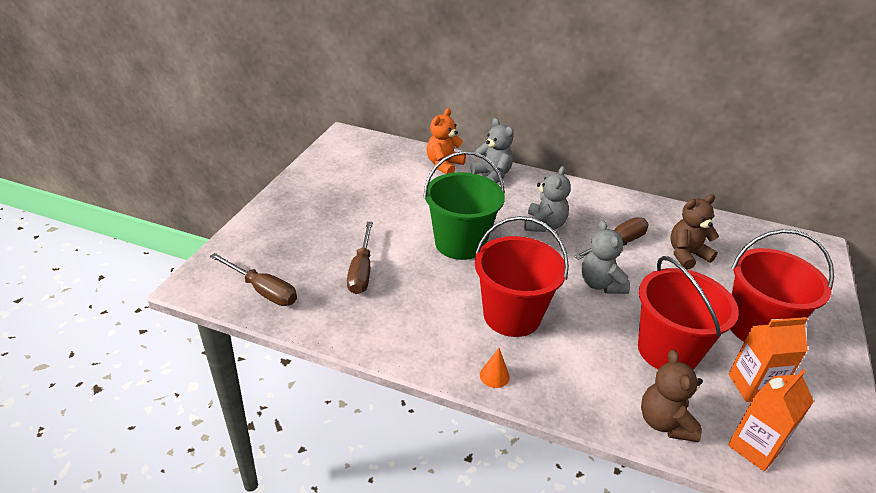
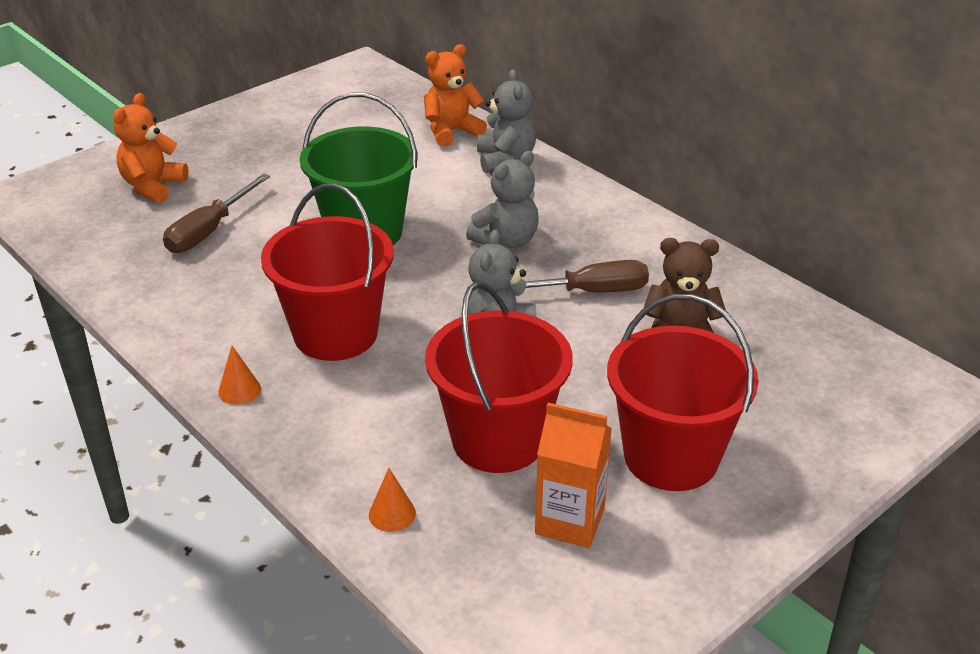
camera: 30 degrees right, 0 degrees up
brown screwdriver [210,253,297,306] -> none
brown teddy bear [641,350,703,442] -> orange cone [369,468,416,532]
orange carton [728,369,814,471] -> none
none -> orange teddy bear [113,93,189,203]

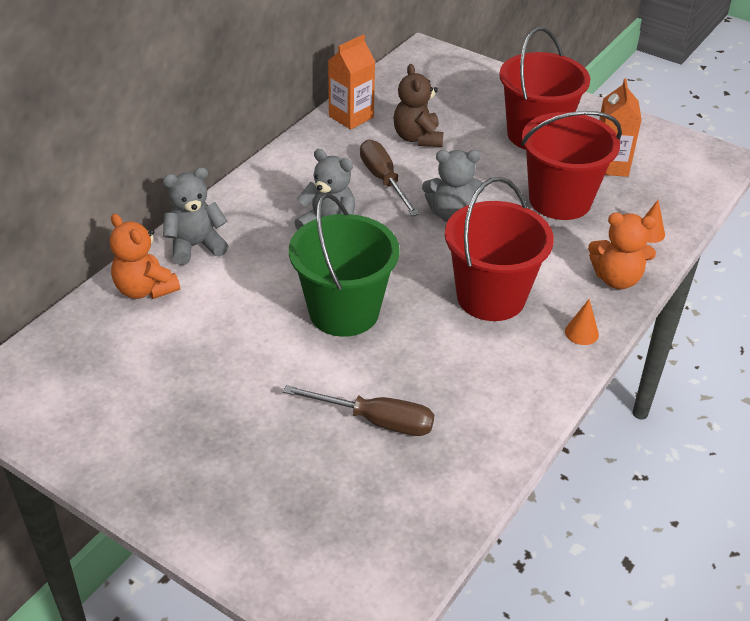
camera: 105 degrees left, 5 degrees up
orange teddy bear [113,93,189,203] -> orange teddy bear moved to [588,213,657,289]
none -> orange carton [328,34,375,129]

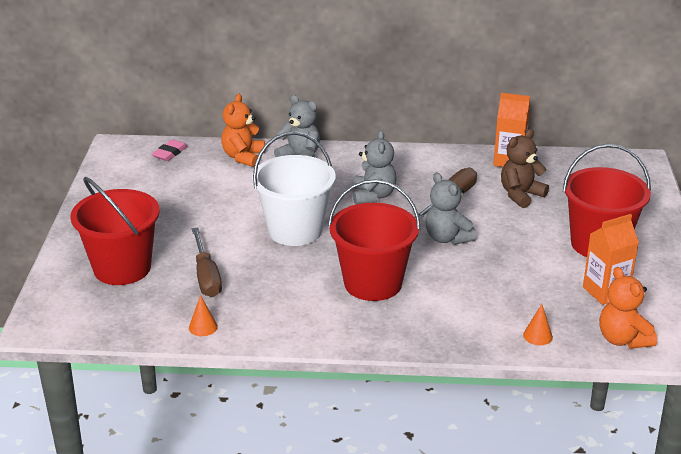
camera: 60 degrees right, 10 degrees down
green bucket [289,193,400,337] -> white bucket [252,132,336,246]
red bucket [521,111,622,220] -> red bucket moved to [71,177,160,285]
orange cone [565,299,599,345] -> orange cone moved to [189,295,218,336]
orange teddy bear [588,213,657,289] -> orange teddy bear moved to [599,267,657,349]
none -> pink eraser [152,139,188,161]

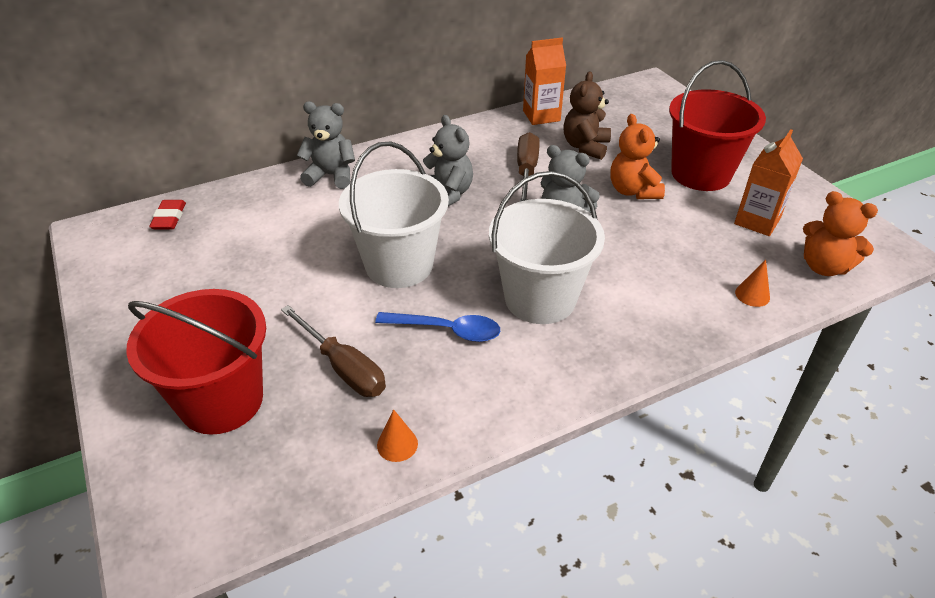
camera: 30 degrees left, 10 degrees up
pink eraser [152,139,188,161] -> red eraser [149,200,186,230]
orange teddy bear [221,94,265,167] -> orange teddy bear moved to [610,114,665,199]
red bucket [328,179,421,301] -> white bucket [489,171,605,324]
none -> blue spoon [375,312,500,342]

